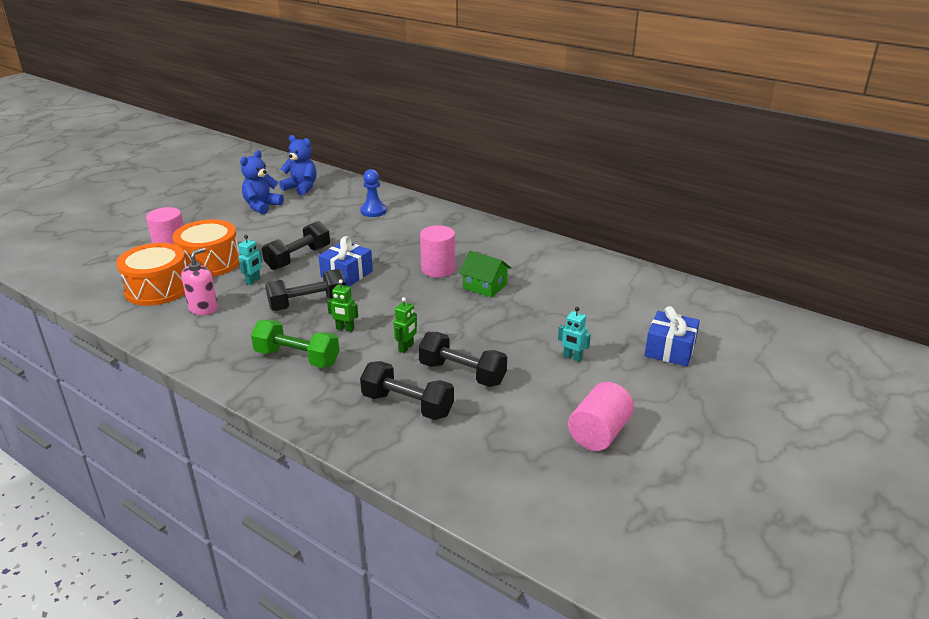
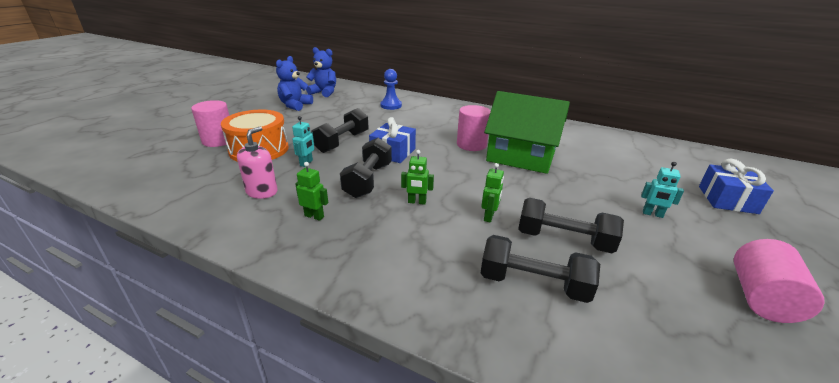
camera: 10 degrees left, 0 degrees up
orange drum [116,243,187,306] -> none
green dumbbell [251,320,339,368] -> none
black dumbbell [265,269,346,311] -> black dumbbell turned 45 degrees counterclockwise [340,138,392,198]
green house [459,251,511,298] -> green house [484,91,570,174], size x1.95
none -> green robot [295,162,328,221]

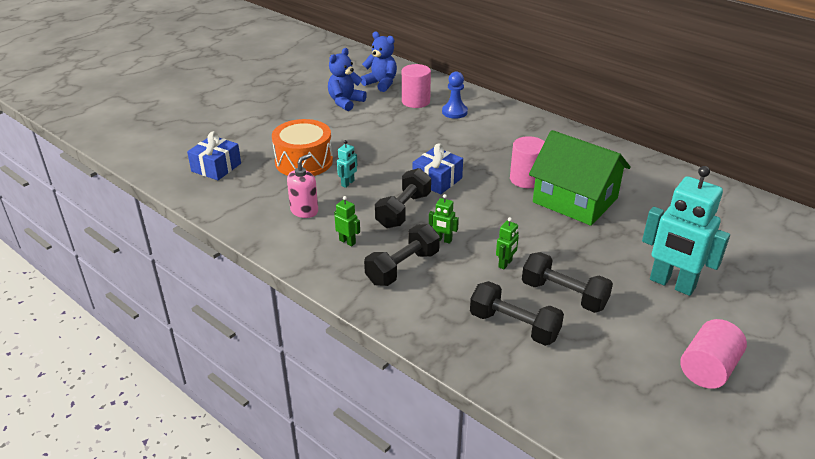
camera: 15 degrees right, 5 degrees up
pink cylinder [191,100,229,147] -> pink cylinder moved to [402,64,431,108]
black dumbbell [311,108,368,153] -> black dumbbell moved to [364,224,440,286]
turquoise robot [641,162,684,218] -> turquoise robot [642,166,730,296], size x2.33
blue gift [699,159,774,214] -> blue gift moved to [187,131,241,180]

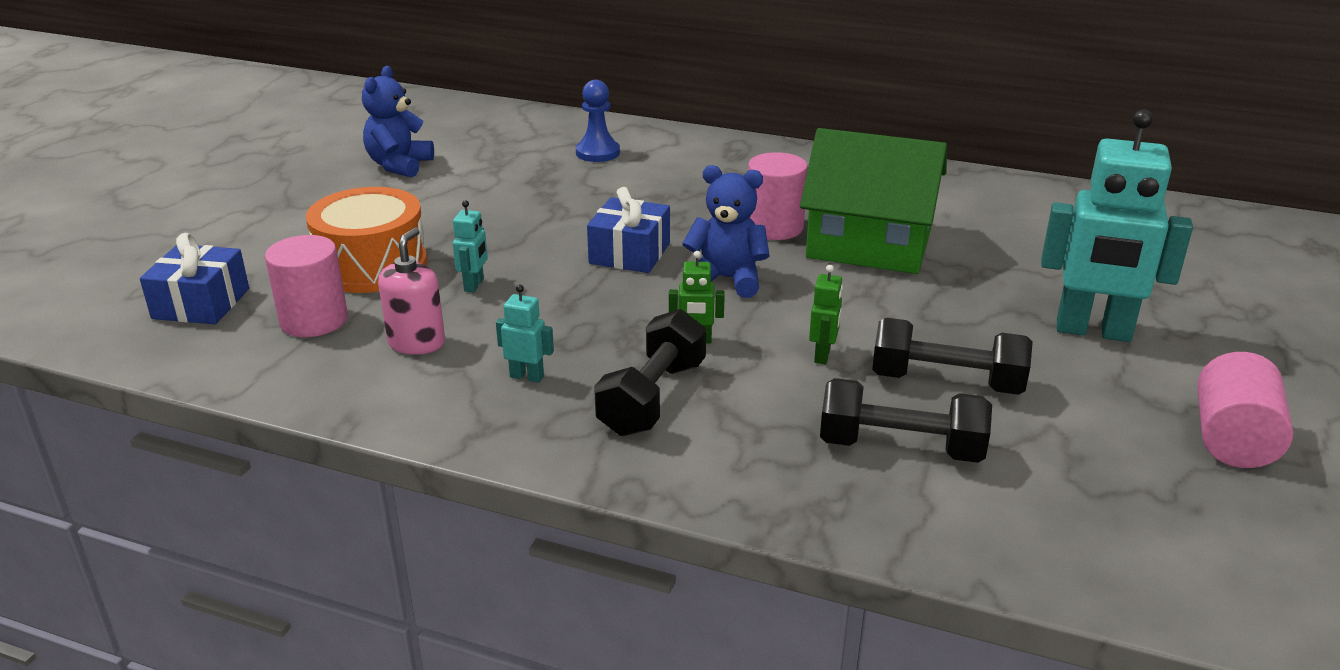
camera: 20 degrees left, 5 degrees down
green robot [334,196,360,246] -> turquoise robot [496,284,554,383]
blue teddy bear [361,32,397,92] -> blue teddy bear moved to [682,165,770,298]
black dumbbell [375,168,431,228] -> none
pink cylinder [402,64,431,108] -> pink cylinder moved to [265,235,348,337]

